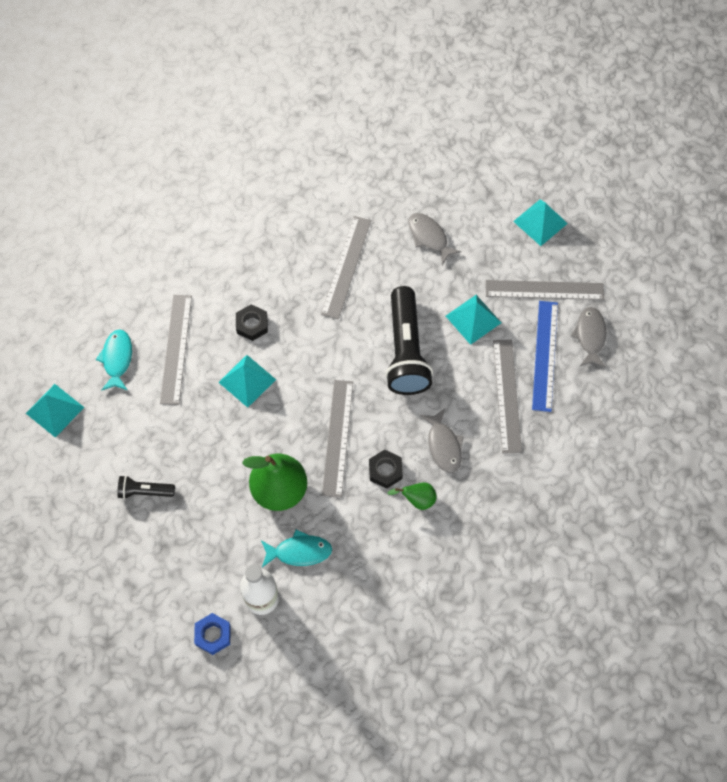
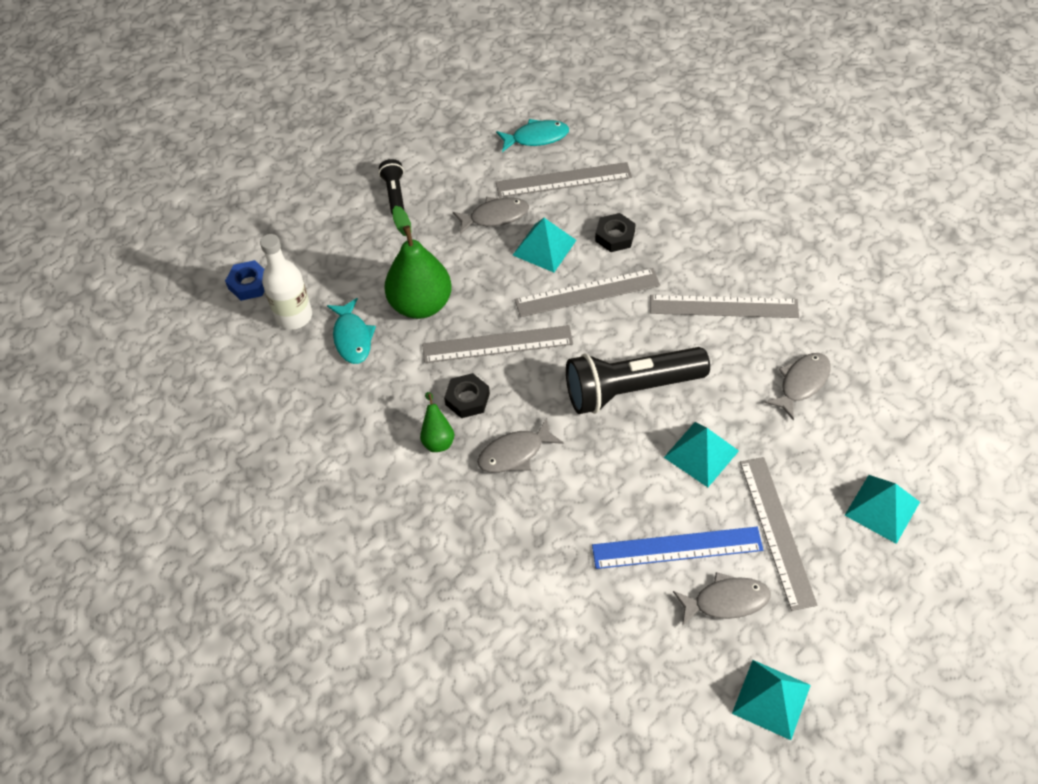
camera: 80 degrees right, 10 degrees down
turquoise pyramid [26,384,84,437] -> turquoise pyramid moved to [732,660,811,740]
grey ruler [493,340,522,454] -> grey ruler moved to [515,268,660,317]
none -> grey fish [453,197,529,234]

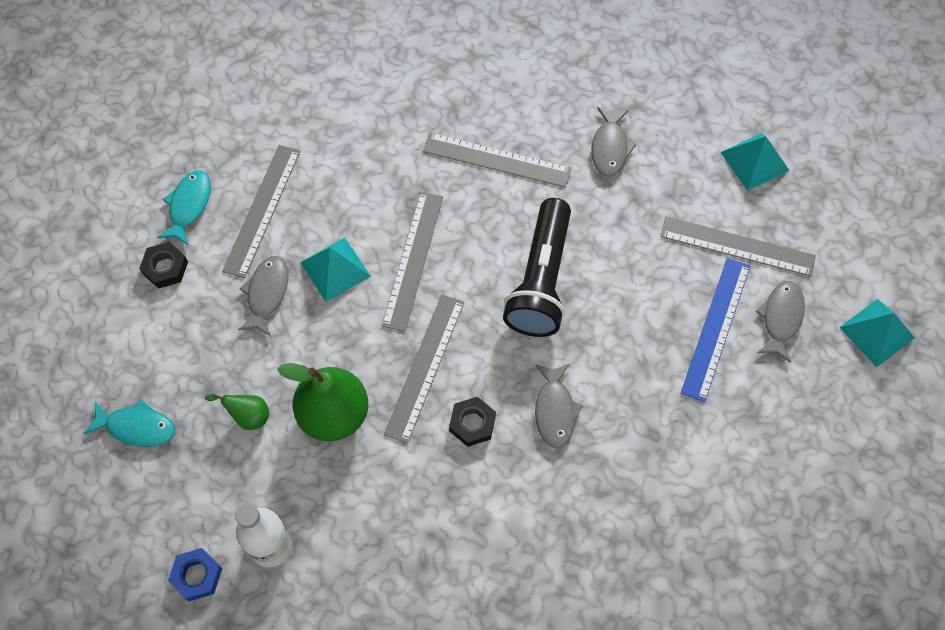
camera: 65 degrees left, 10 degrees up
turquoise fish [327,298,376,364] -> turquoise fish moved to [83,399,175,447]
black flashlight [379,159,405,215] -> none
green pear [420,392,455,452] -> green pear moved to [205,394,269,430]
black nut [595,213,636,252] -> black nut moved to [139,242,188,289]
grey ruler [650,295,799,318] -> grey ruler turned 75 degrees clockwise [423,132,572,188]
turquoise pyramid [664,422,739,487] -> none
grey fish [765,353,831,421] -> grey fish turned 150 degrees counterclockwise [592,107,636,177]

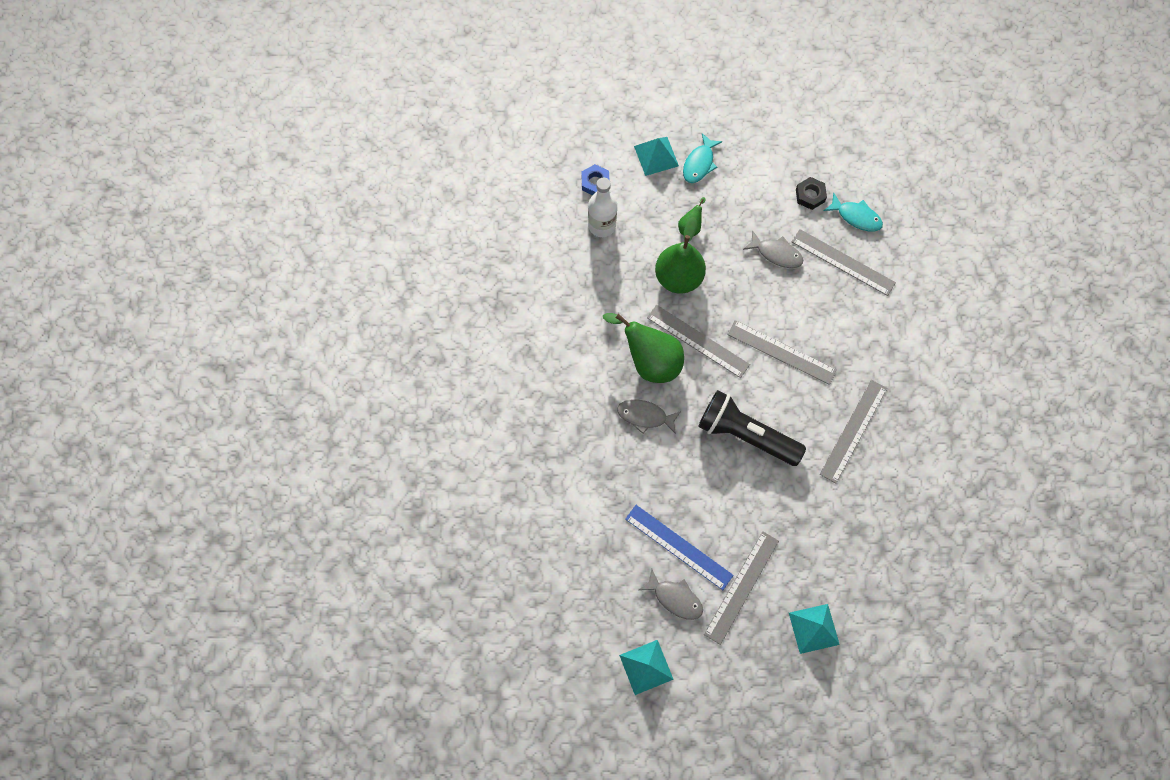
camera: 105 degrees right, 5 degrees up
turquoise pyramid [300,237,371,302] -> turquoise pyramid moved to [634,137,679,176]
black nut [449,397,496,447] -> green pear [603,313,684,383]
grey fish [592,107,636,177] -> none

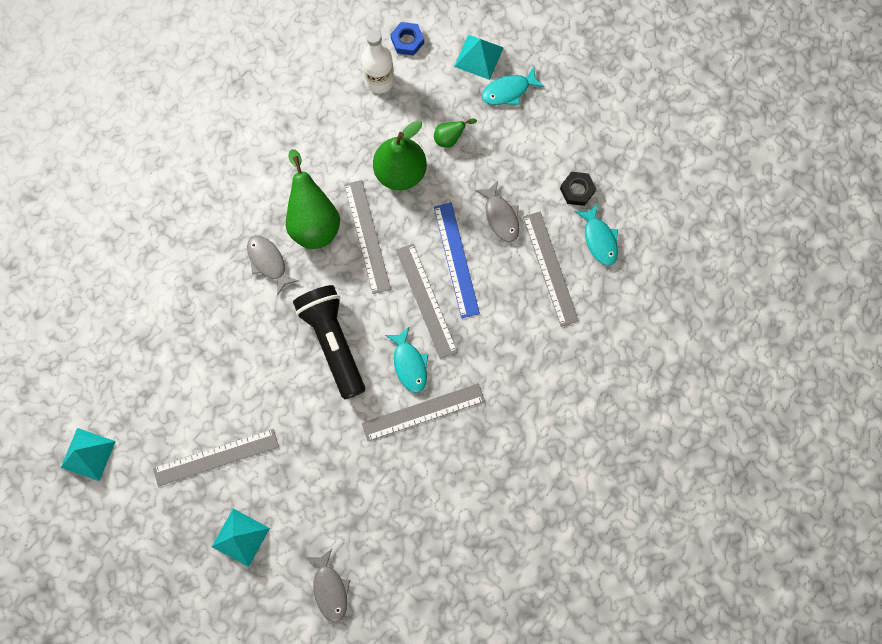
camera: 40 degrees right, 5 degrees up
blue ruler [625,505,734,590] -> blue ruler moved to [434,203,480,318]
grey fish [639,569,703,620] -> grey fish moved to [306,549,350,622]
none -> turquoise fish [385,326,428,393]

